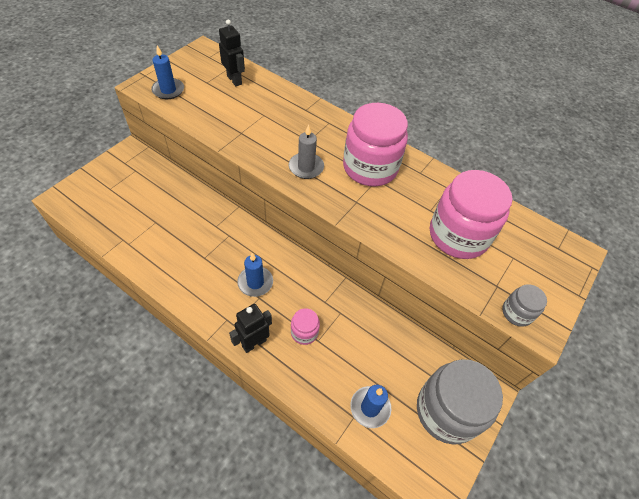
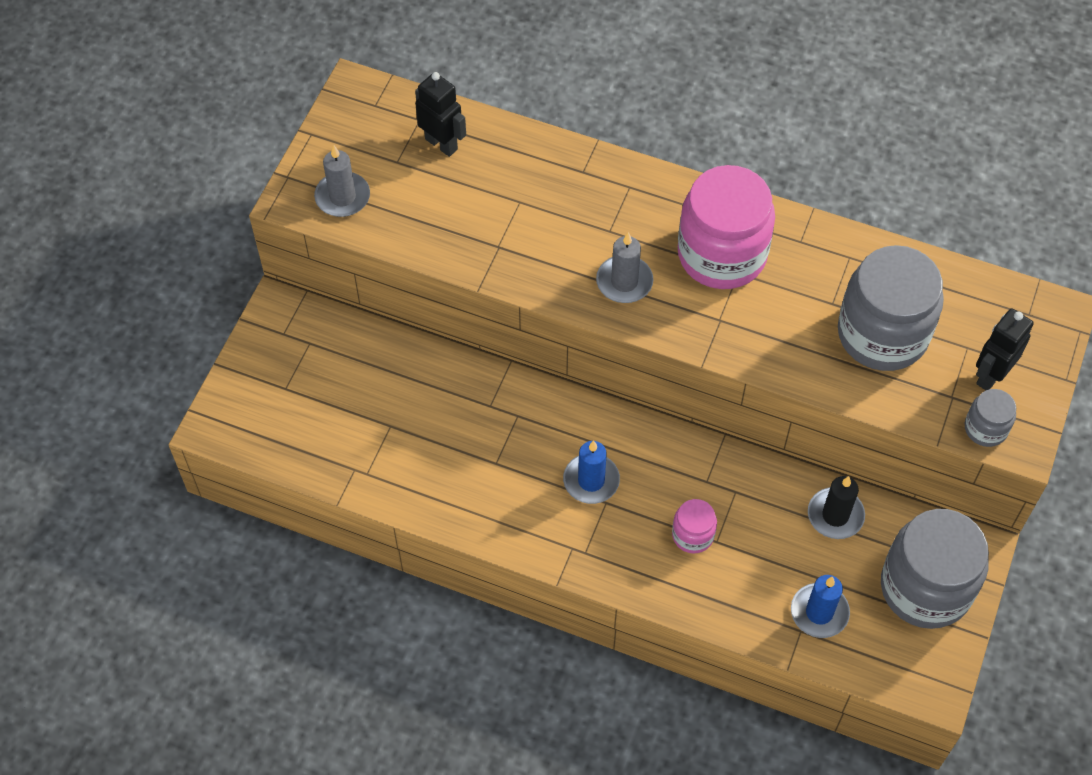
camera: 10 degrees left, 5 degrees up
blue candle [151,45,184,99] -> grey candle [314,145,370,217]
black robot [229,304,272,353] -> black robot moved to [976,308,1034,390]
pink jar [430,170,512,259] -> grey jar [838,245,944,371]
none -> black candle [808,476,865,539]

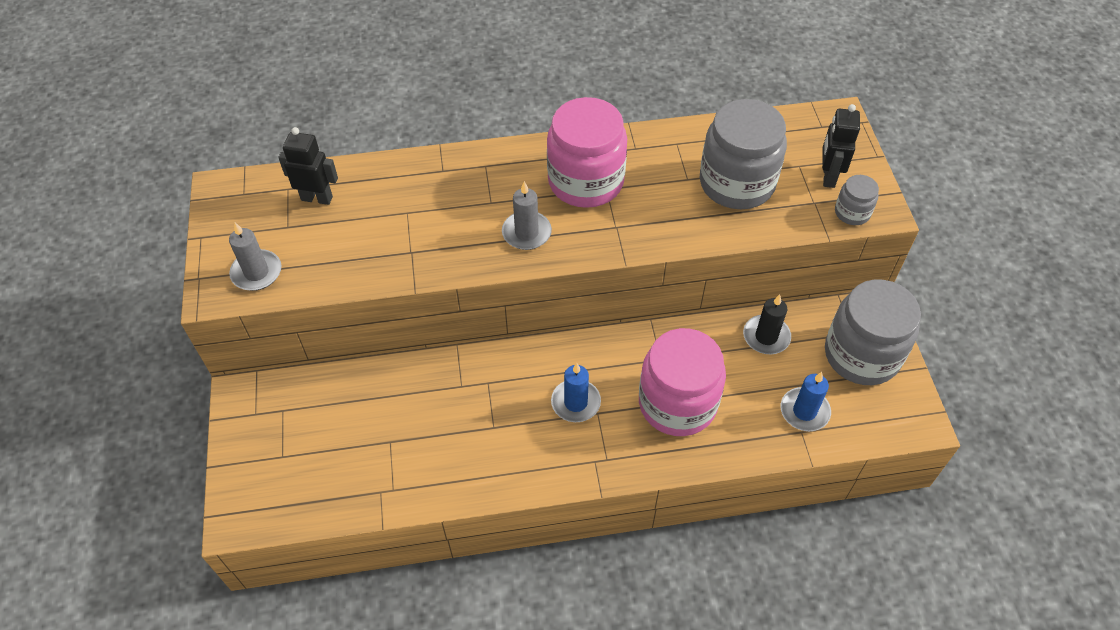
camera: 30 degrees left, 5 degrees down
pink jar [672,499,717,554] -> pink jar [639,328,726,436], size x2.15

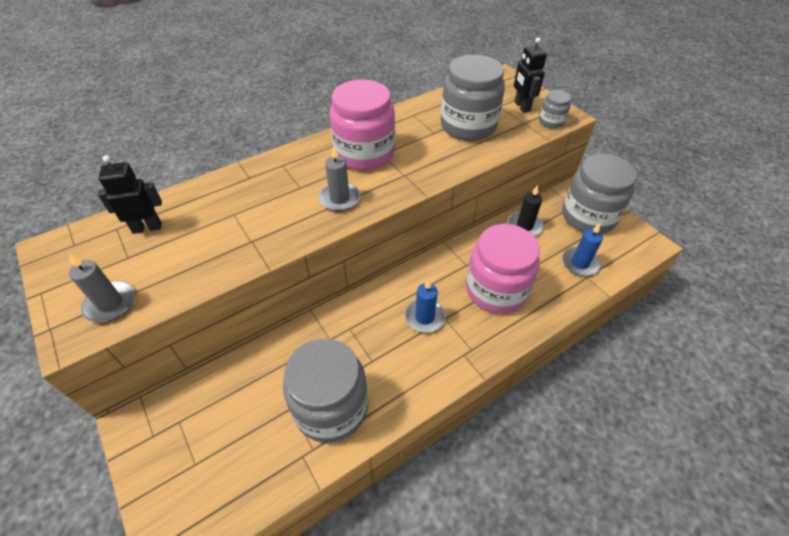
camera: 25 degrees left, 5 degrees down
none -> grey jar [283,339,368,443]

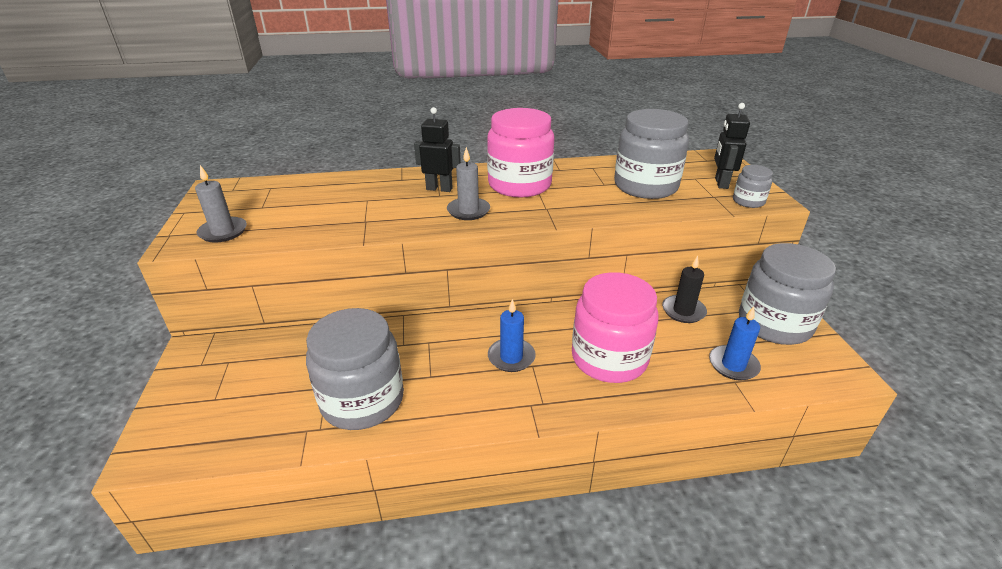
camera: 25 degrees right, 15 degrees down
black robot [98,155,162,234] -> black robot moved to [414,107,461,192]

